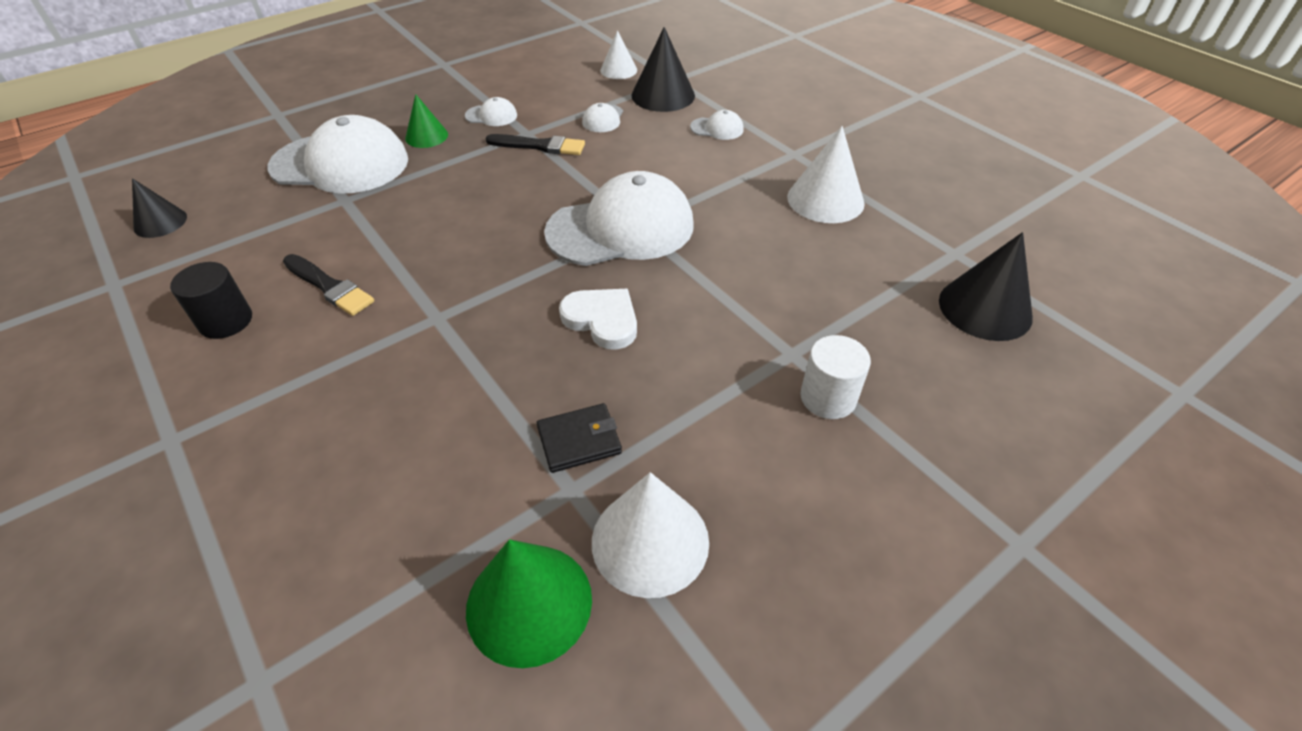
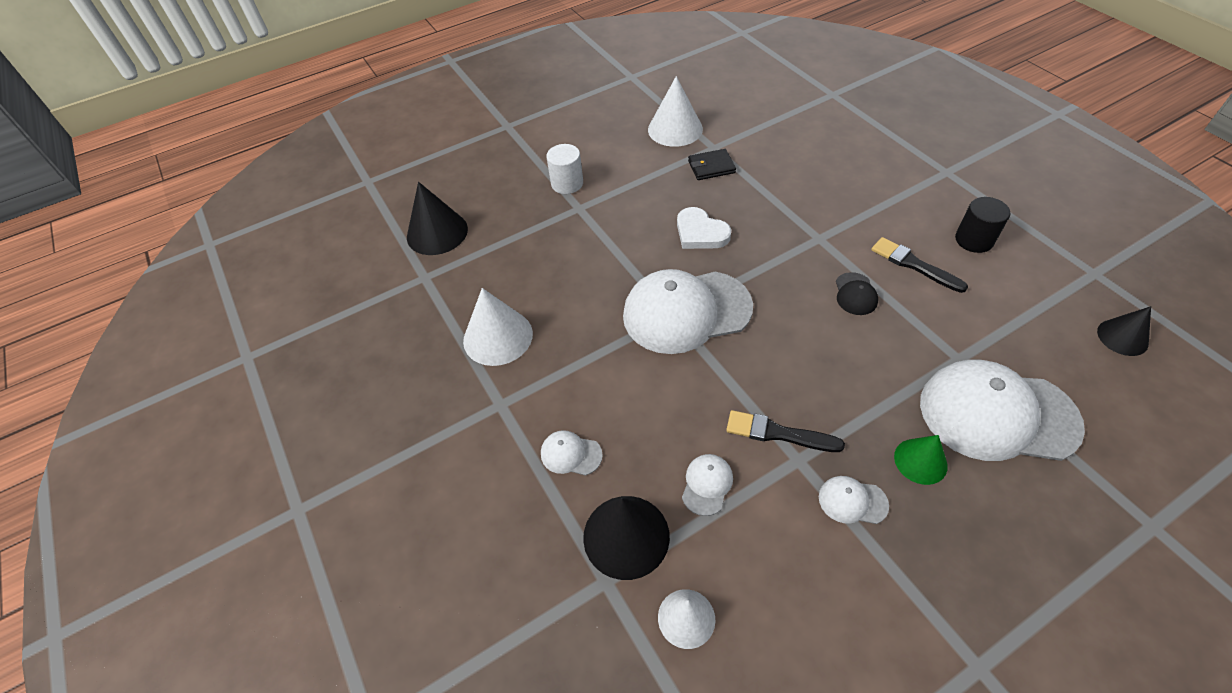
camera: 170 degrees left, 5 degrees up
green cone [466,539,592,668] -> none
none -> black cap [836,272,878,315]

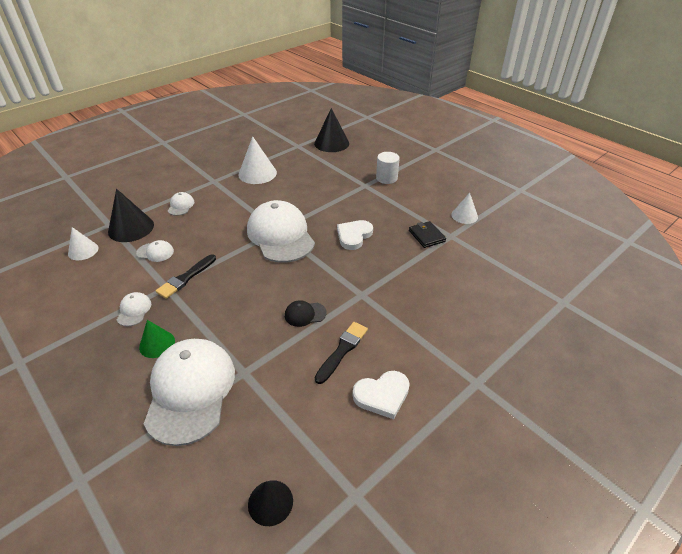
camera: 75 degrees right, 10 degrees down
white cone [648,76,703,147] -> white cone [451,193,478,224], size x0.61
black brush [726,410,845,452] -> black brush turned 150 degrees counterclockwise [156,254,216,299]
black cylinder [955,197,1010,253] -> white heart [353,371,410,419]

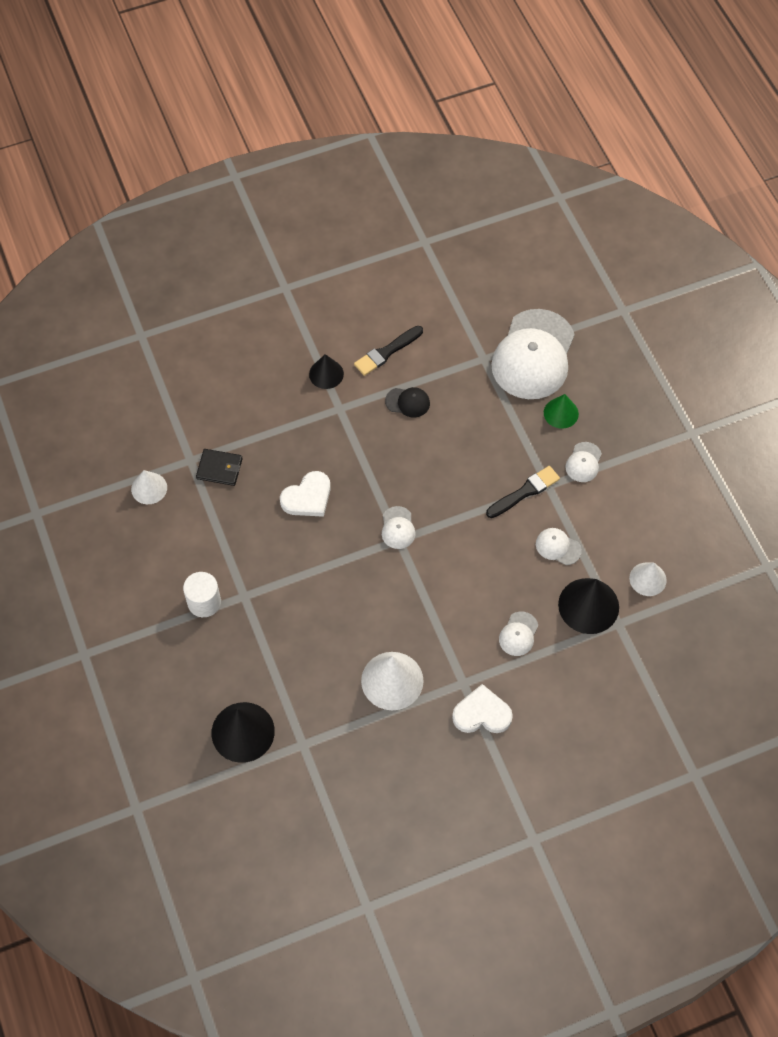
camera: 160 degrees left, 20 degrees up
white cap [247,200,315,263] -> white cap [382,506,416,549], size x0.42
black cone [248,480,293,526] -> black cone moved to [309,354,344,389]
white heart [353,371,410,419] -> white heart moved to [452,684,513,733]
black wallet [409,221,446,248] -> black wallet turned 75 degrees counterclockwise [196,449,243,486]

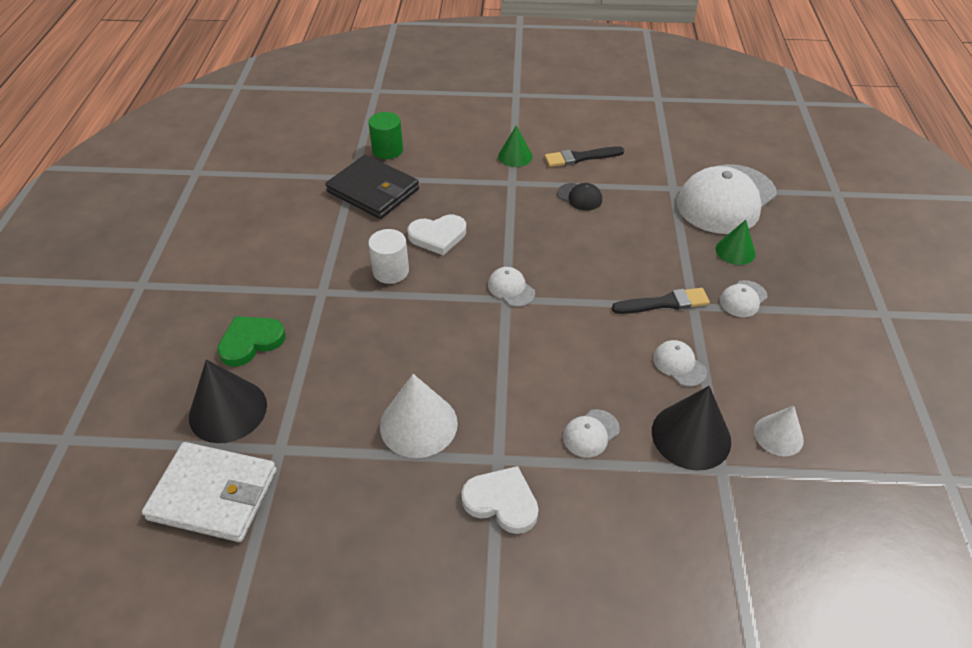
camera: 25 degrees right, 15 degrees down
white cone [131,470,167,504] -> none
white cylinder [183,572,221,617] -> white cylinder moved to [368,229,409,284]
black wallet [196,449,243,486] -> black wallet [325,155,419,219], size x1.80
black cone [309,354,344,389] -> green cone [498,125,533,167]
white cap [382,506,416,549] -> white cap turned 120 degrees clockwise [488,267,535,307]
none -> white wallet [142,442,277,542]
none -> green heart [217,316,286,367]
none -> green cylinder [368,112,403,159]

